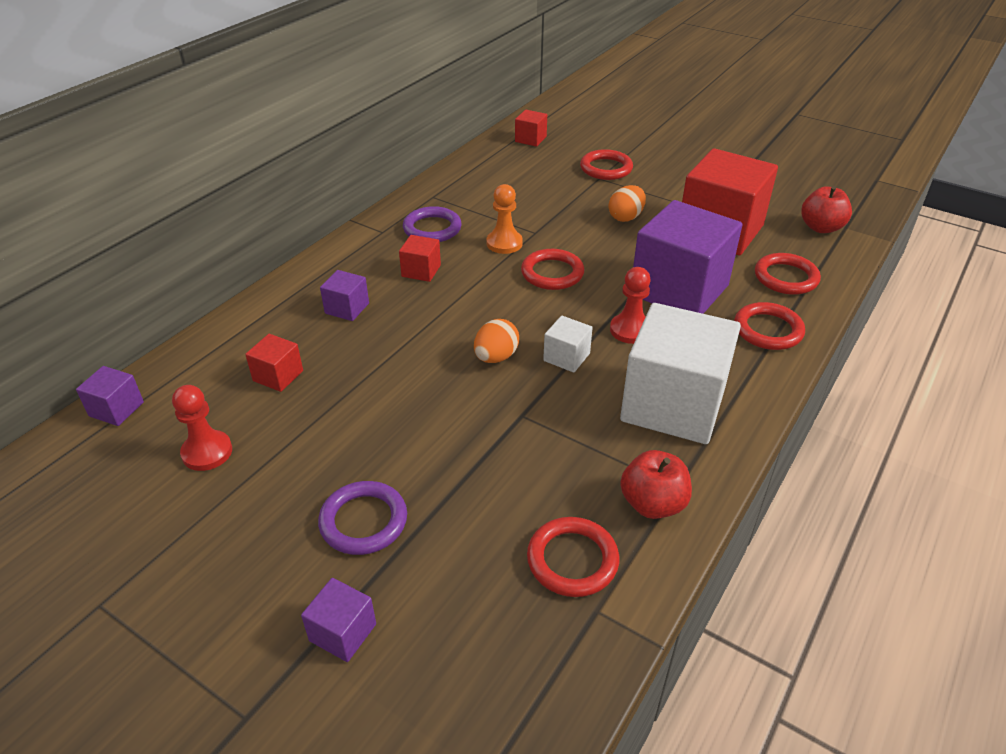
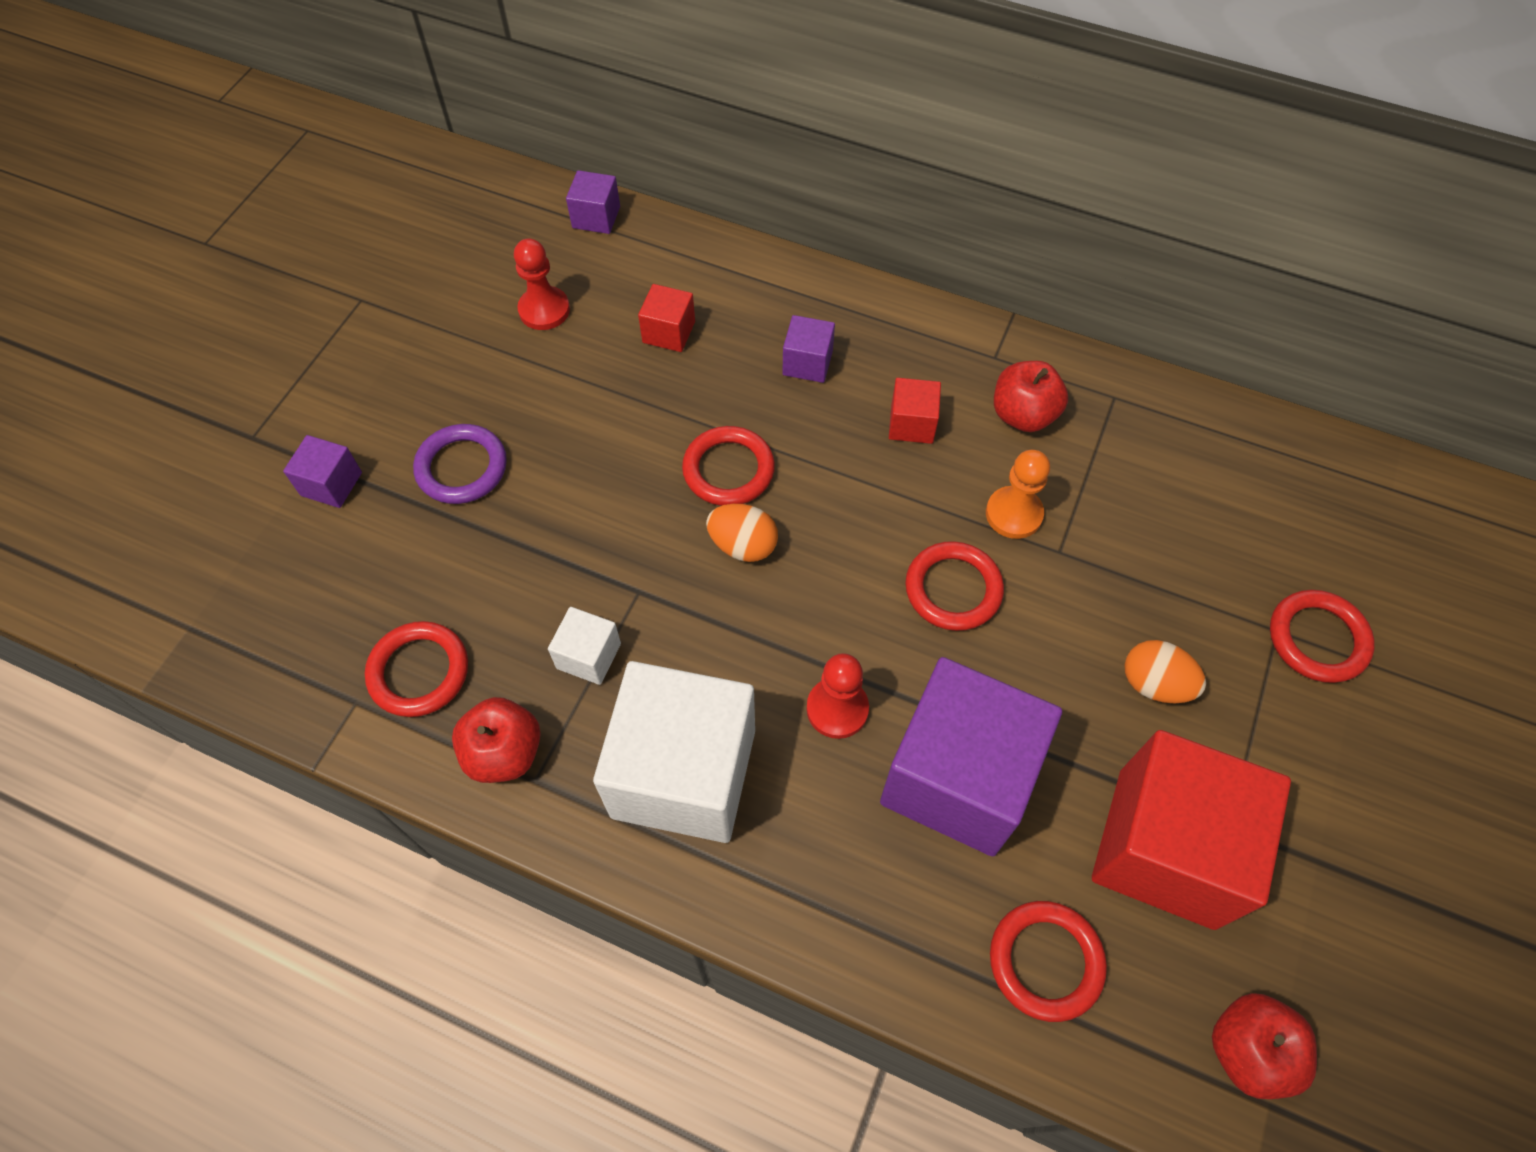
camera: 80 degrees right, 20 degrees up
purple ring [403,206,462,242] -> red apple [994,361,1068,432]
red cube [515,110,547,147] -> none
white cube [543,316,593,373] -> white cube moved to [548,607,621,685]
red ring [734,302,805,350] -> red ring moved to [682,426,775,506]

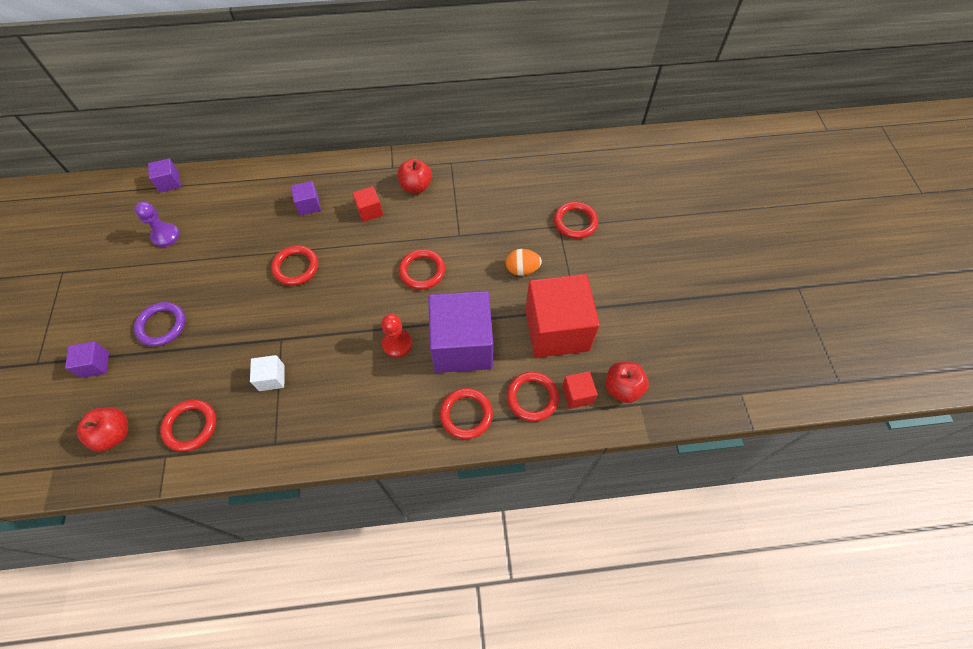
camera: 30 degrees left, 0 degrees up
red apple [452,697,541,783] -> red apple moved to [77,408,128,451]
red pawn [514,239,570,330] -> purple pawn [135,202,180,247]
white cube [593,661,755,843] -> none
red cube [638,284,695,352] -> red cube moved to [562,371,598,409]
orange egg [706,504,778,562] -> none
orange pawn [986,450,1050,539] -> none
none -> red ring [440,388,493,439]

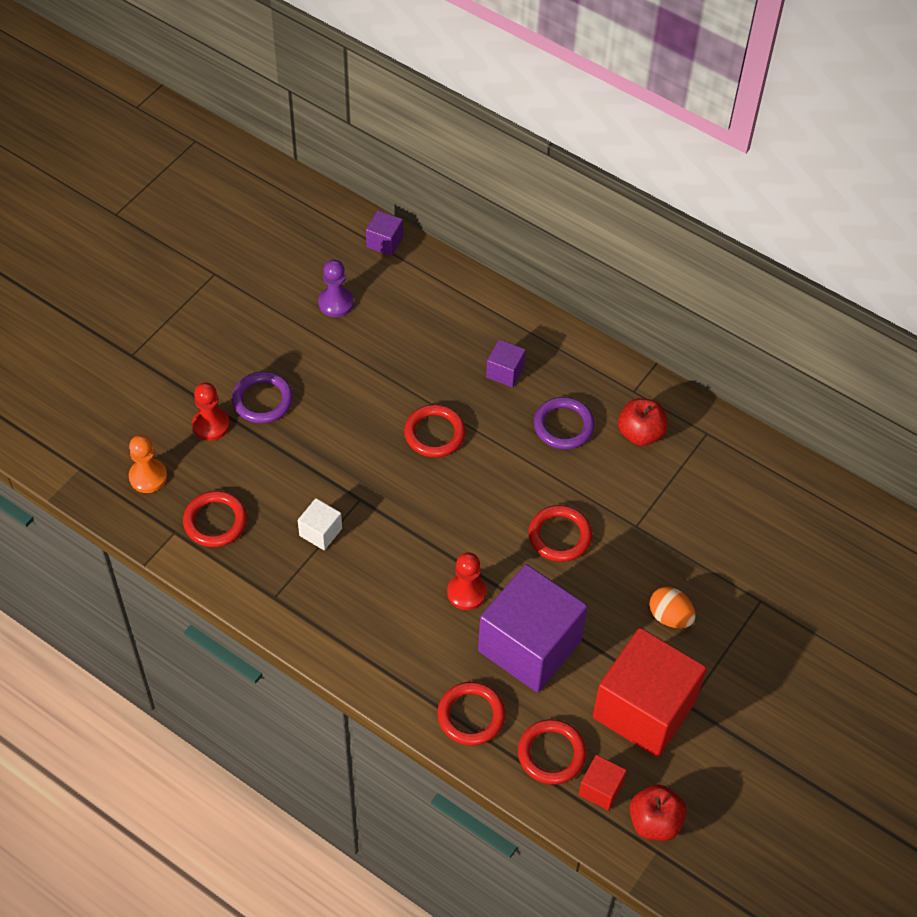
camera: 40 degrees right, 5 degrees down
purple cube [65,341,109,378] -> none
red apple [77,408,128,451] -> orange pawn [129,435,167,493]
red cube [352,186,383,222] -> purple ring [534,397,595,450]
red ring [554,202,598,239] -> none
none -> red pawn [192,383,230,441]

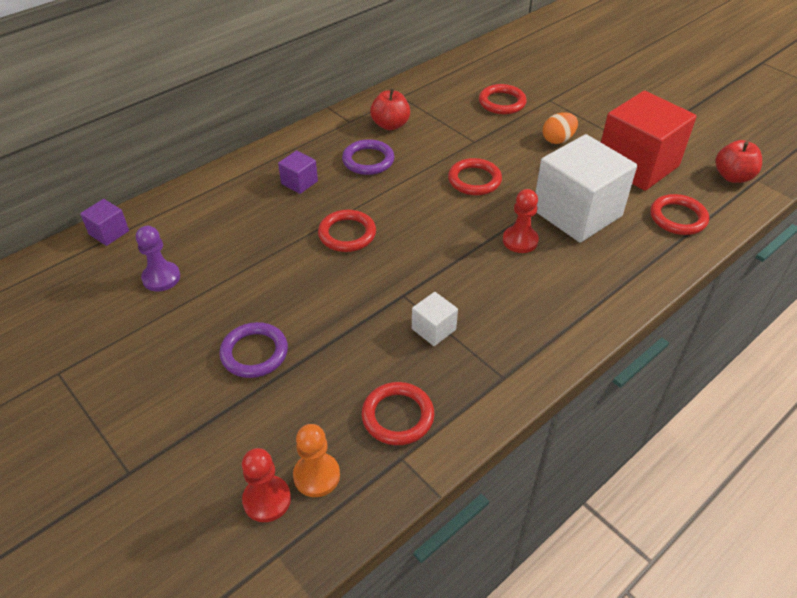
camera: 75 degrees left, 10 degrees down
red pawn [192,383,230,441] -> red pawn moved to [242,448,291,522]
red ring [437,682,506,746] -> red ring moved to [479,84,527,114]
purple cube [478,564,588,693] -> white cube [535,134,637,242]
red cube [579,755,627,811] -> none

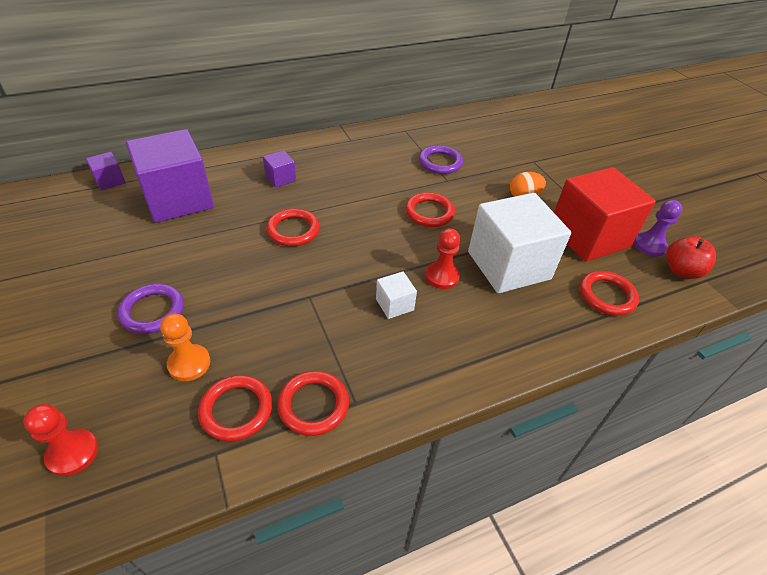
camera: 15 degrees right, 0 degrees up
purple pawn [136,226,180,291] -> purple pawn moved to [634,200,682,257]
orange pawn [293,424,340,497] -> orange pawn moved to [160,313,210,381]
purple ring [342,139,394,175] -> purple ring moved to [419,145,463,174]
red apple [370,88,410,130] -> none
white cube [412,292,458,346] -> white cube moved to [376,271,417,319]
red ring [479,84,527,114] -> red ring moved to [277,371,349,436]
none -> purple cube [126,129,214,223]

